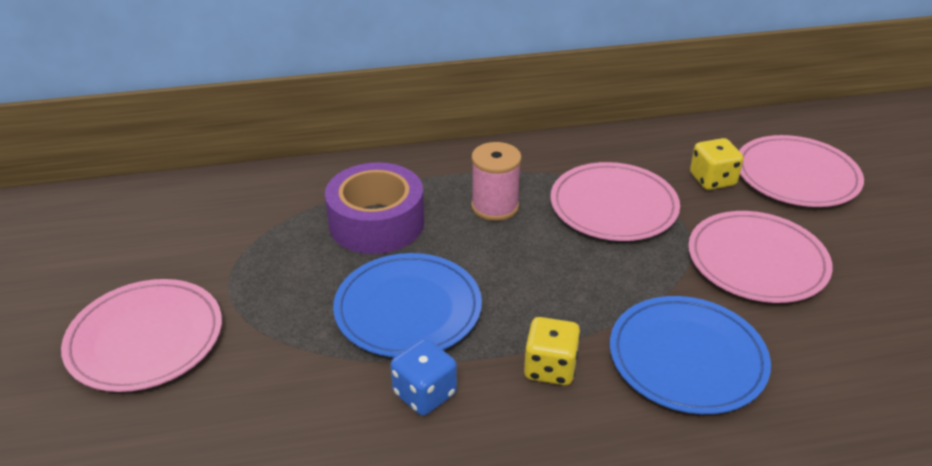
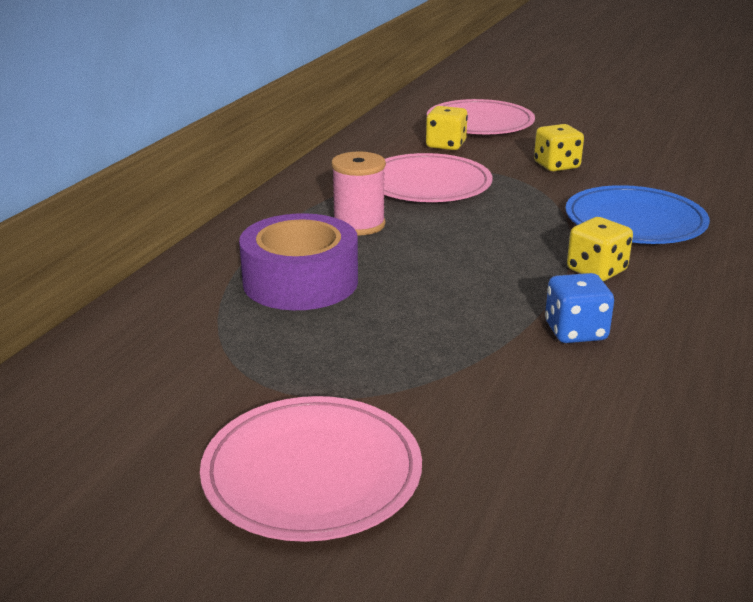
camera: 55 degrees left, 10 degrees down
blue plate [333,253,482,357] -> none
pink plate [688,211,833,303] -> yellow dice [534,124,584,171]

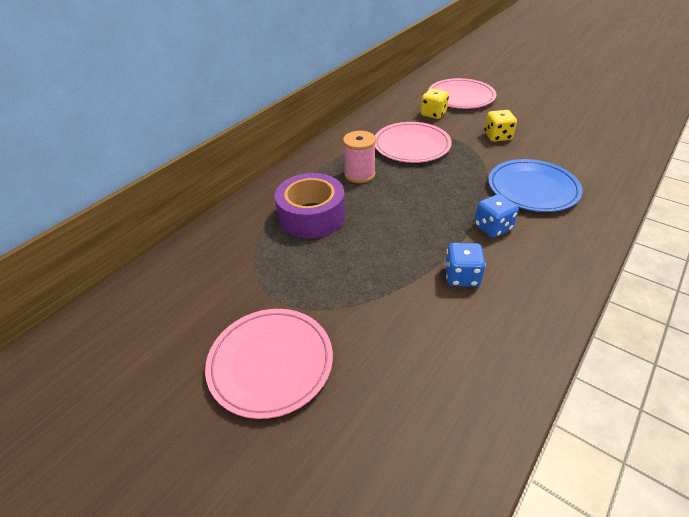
camera: 15 degrees right, 15 degrees up
yellow dice [567,217,633,281] -> blue dice [474,194,519,238]

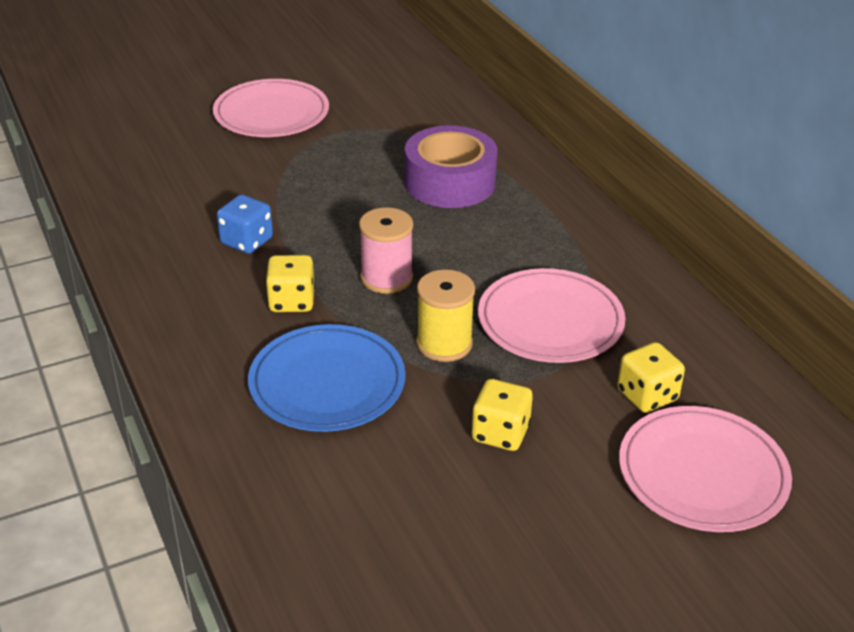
camera: 115 degrees right, 5 degrees down
pink spool [343,131,376,183] -> pink spool moved to [359,207,413,294]
blue dice [474,194,519,238] -> yellow dice [266,255,315,312]
none -> yellow spool [416,269,475,362]

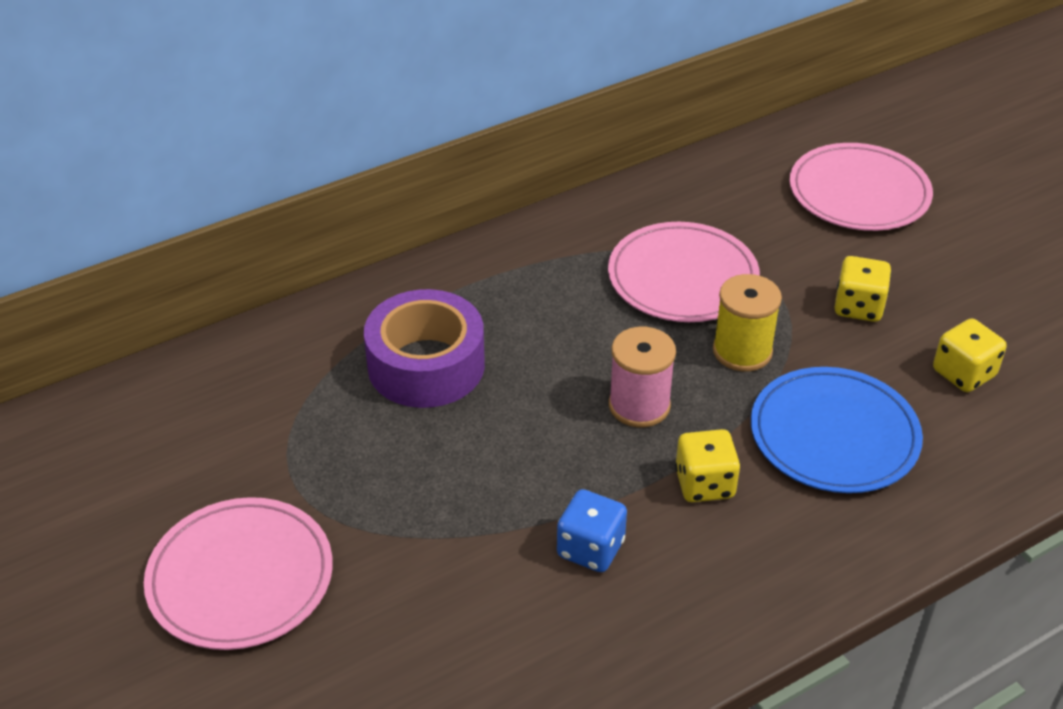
camera: 95 degrees left, 5 degrees up
yellow dice [617,342,685,413] -> yellow dice moved to [933,318,1007,392]

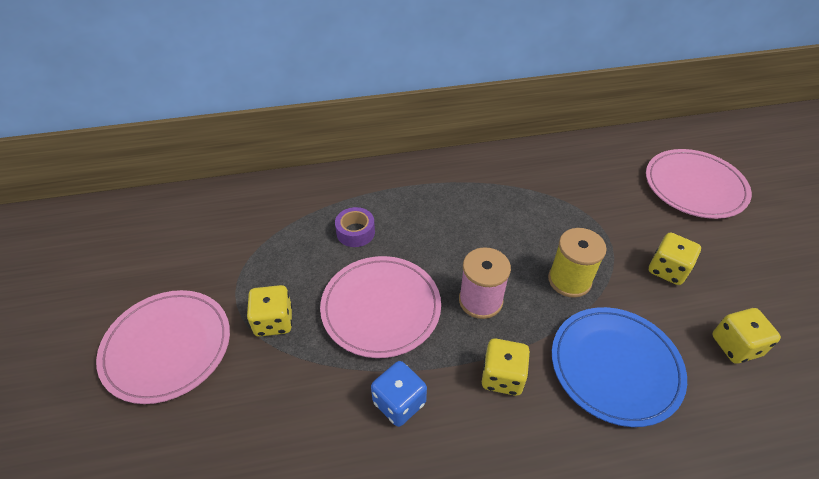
camera: 20 degrees right, 5 degrees up
purple tape [364,289,485,408] -> purple tape [335,207,375,247], size x0.50
pink plate [608,222,760,322] -> pink plate moved to [320,256,441,358]
none -> yellow dice [247,285,292,337]

